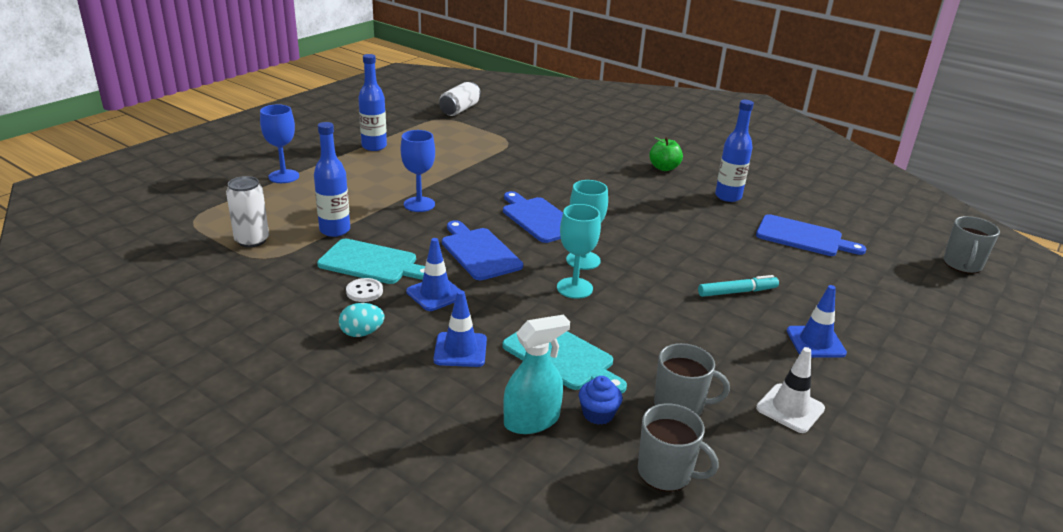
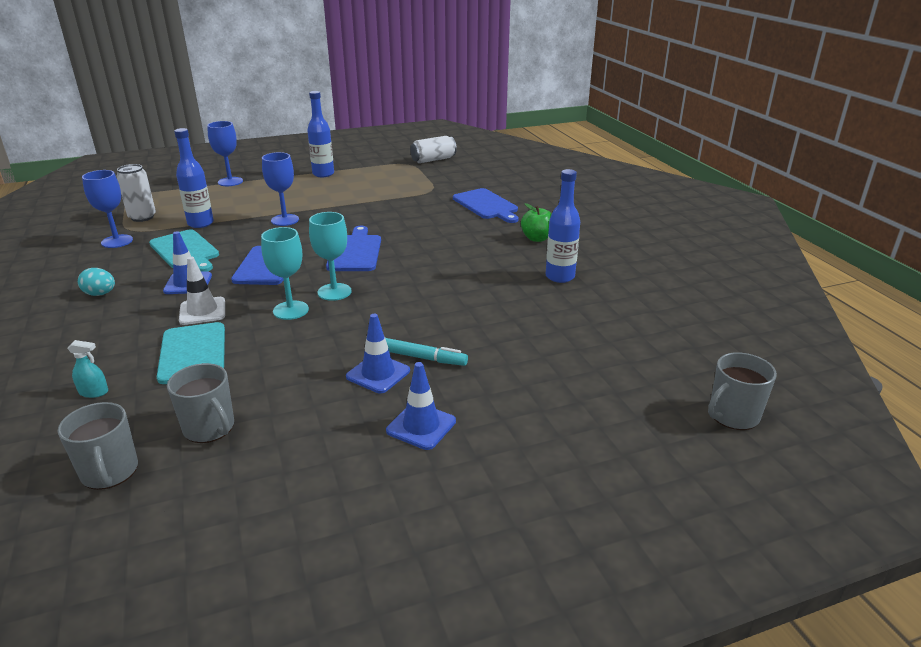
camera: 35 degrees right, 0 degrees up
white button [346,278,383,302] -> none
blue traffic cone [433,290,487,367] -> blue traffic cone moved to [346,314,410,393]
turquoise spray bottle [503,314,570,434] -> turquoise spray bottle [68,340,108,398], size x0.54
blue cupcake [579,376,622,425] -> none
blue cutting board [756,214,866,256] -> blue cutting board moved to [453,188,519,223]
white traffic cone [756,347,825,433] -> white traffic cone moved to [179,257,225,325]
none -> blue goblet [82,170,133,248]

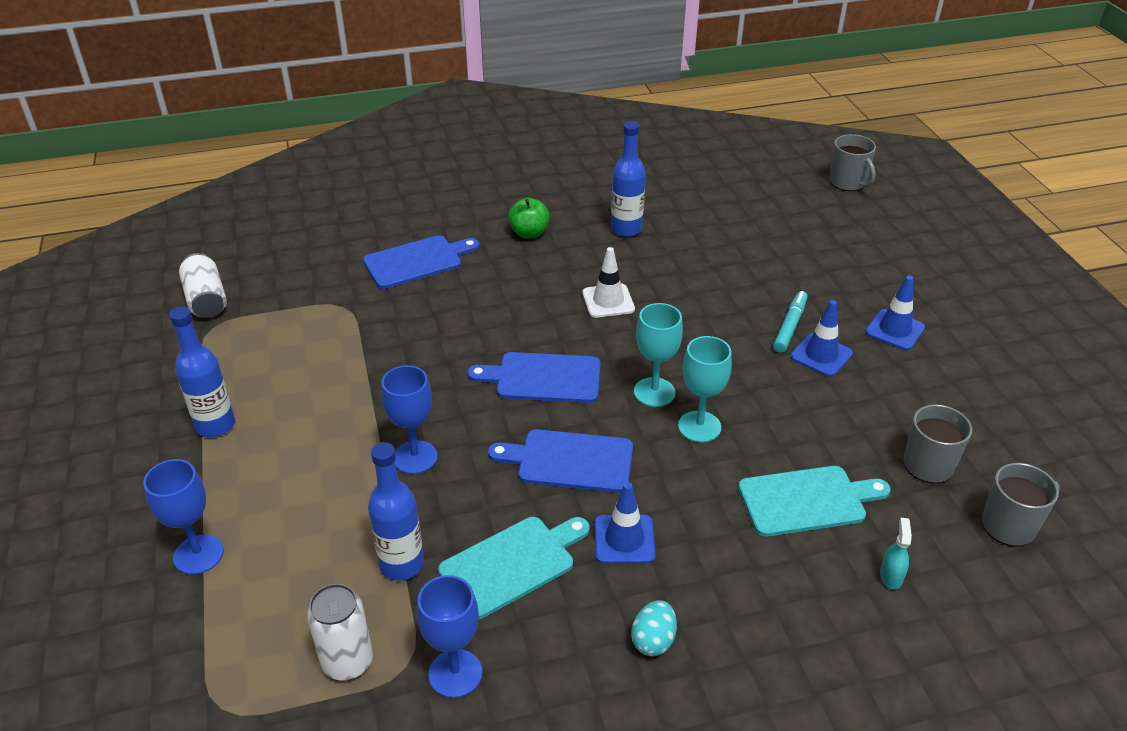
camera: 85 degrees left, 10 degrees up
white traffic cone [179,257,225,325] -> white traffic cone moved to [582,247,635,318]

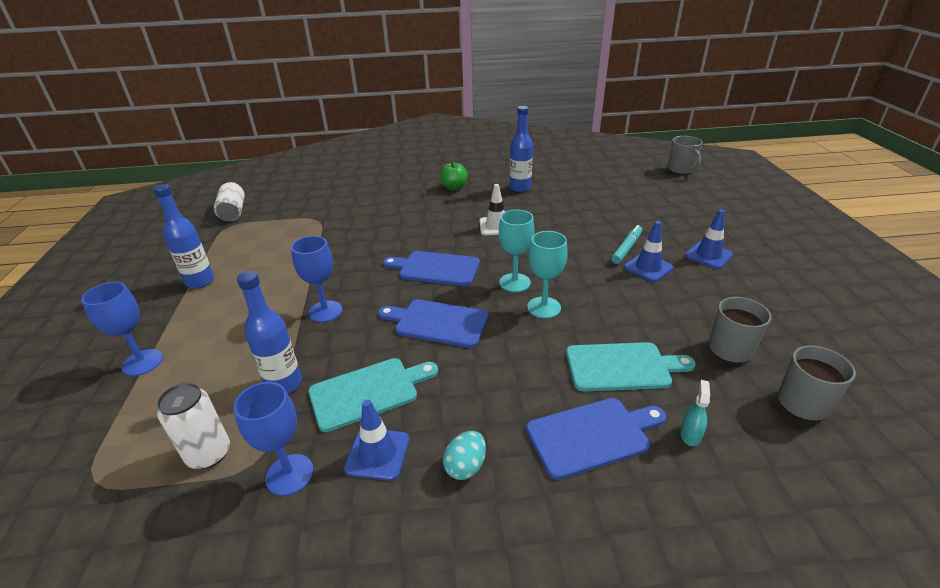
camera: 10 degrees right, 5 degrees down
blue cutting board [363,235,480,289] -> blue cutting board moved to [526,398,666,480]
blue traffic cone [595,482,656,564] -> blue traffic cone moved to [344,399,410,481]

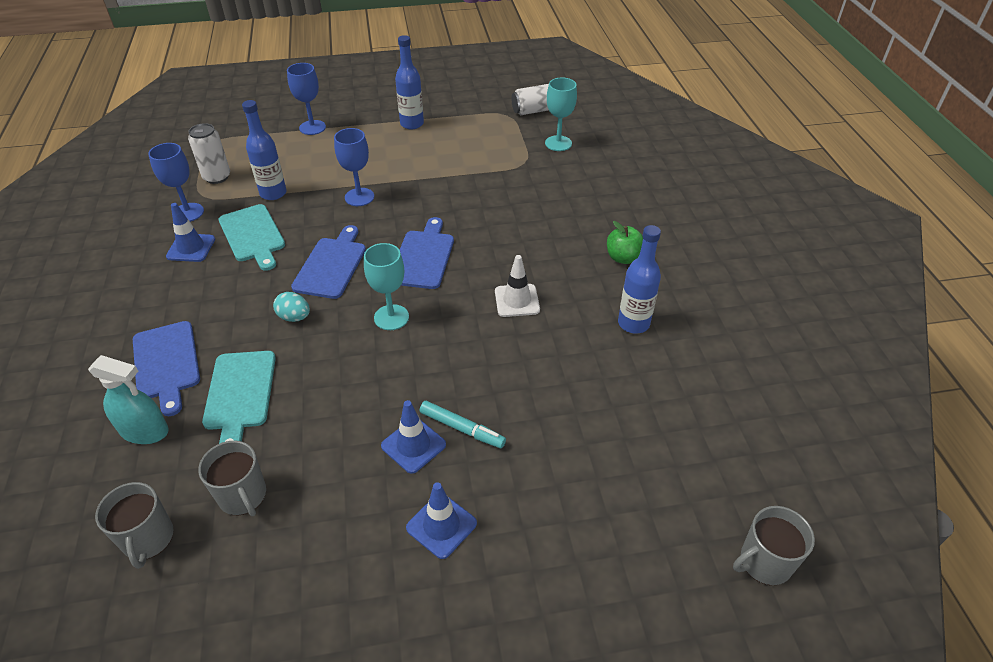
camera: 85 degrees right, 10 degrees up
turquoise egg [443,431,486,480] -> turquoise egg moved to [273,292,310,322]
turquoise goblet [527,231,568,318] -> turquoise goblet moved to [545,78,577,151]
turquoise spray bottle [680,380,710,446] -> turquoise spray bottle [88,355,169,444], size x1.85

